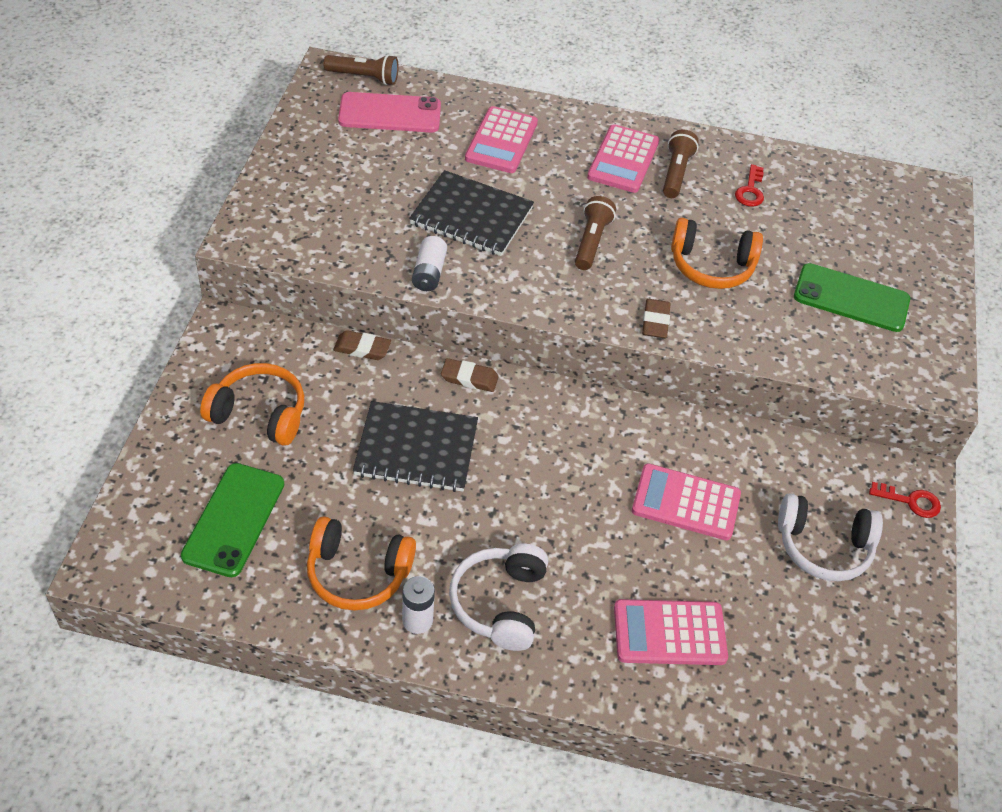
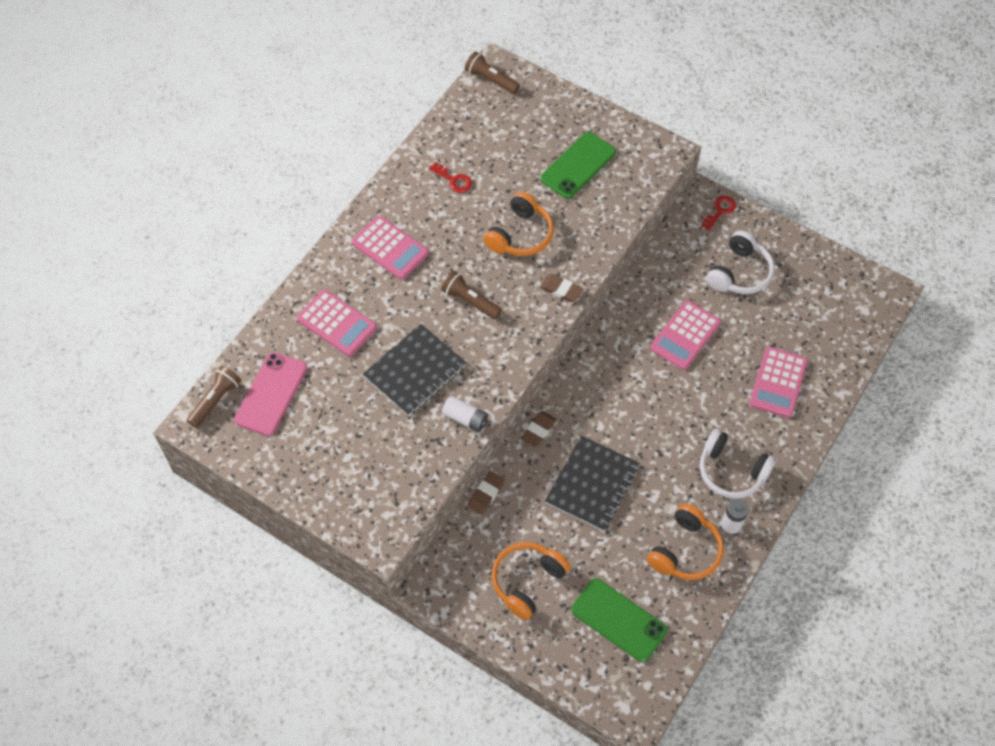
camera: 65 degrees left, 10 degrees up
brown flashlight [663,129,699,198] -> brown flashlight moved to [465,51,520,94]

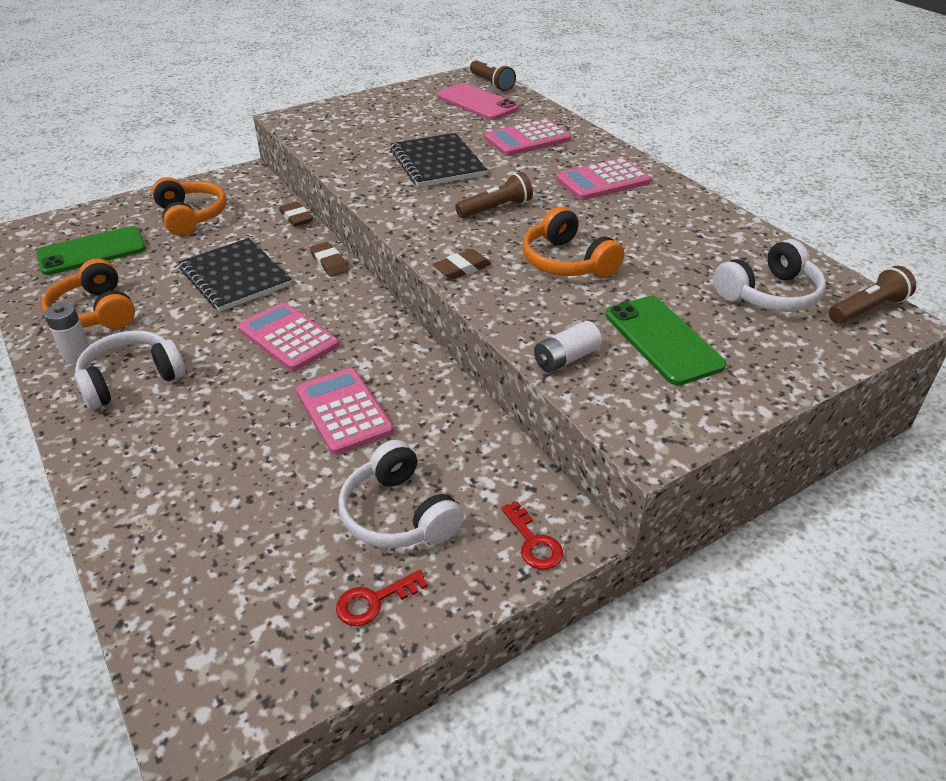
camera: 115 degrees right, 20 degrees down
red key [429,162,472,193] -> red key moved to [336,570,428,626]
white battery [442,396,488,432] -> white battery moved to [534,321,602,373]
pink calculator [749,347,808,418] -> pink calculator moved to [238,302,339,371]
none -> white headphones [713,239,826,312]

